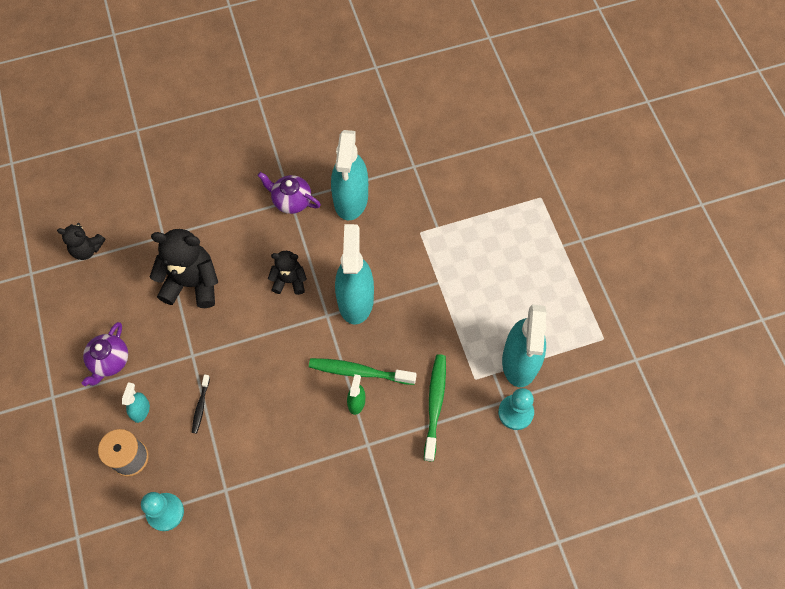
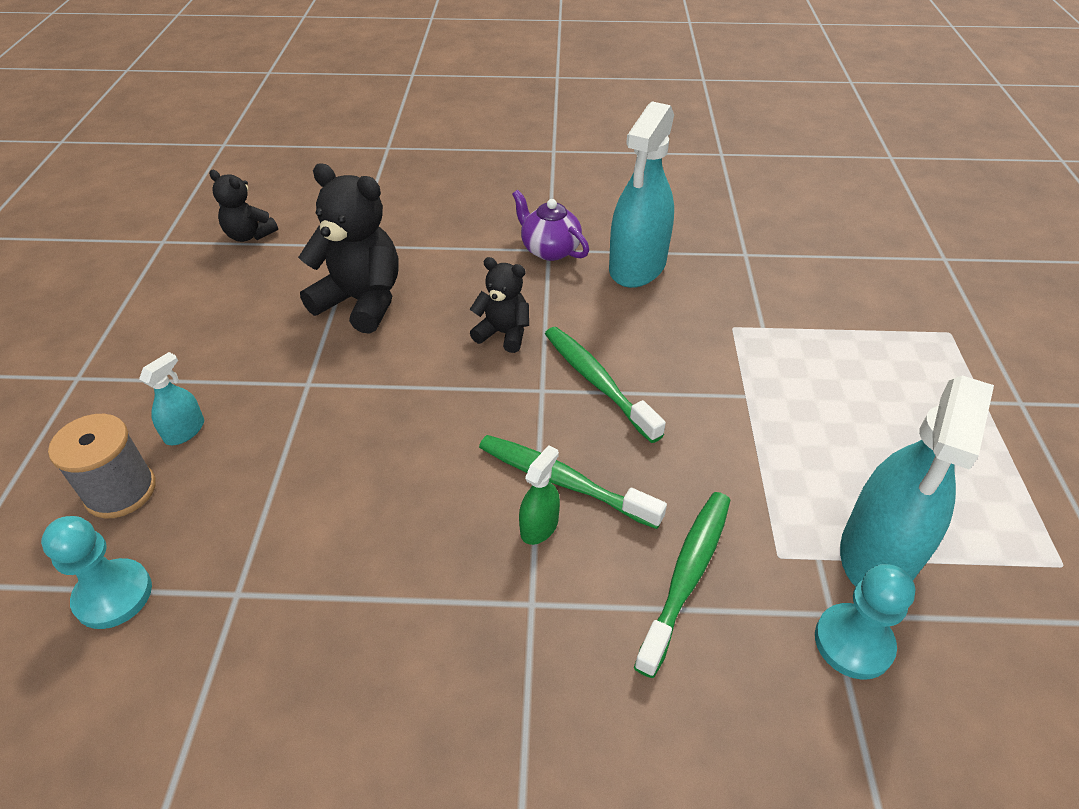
camera: 20 degrees right, 20 degrees down
purple teapot [82,322,128,386] -> none
black toothbrush [192,375,210,434] -> none
turquoise spray bottle [335,224,374,325] -> green toothbrush [545,327,666,443]

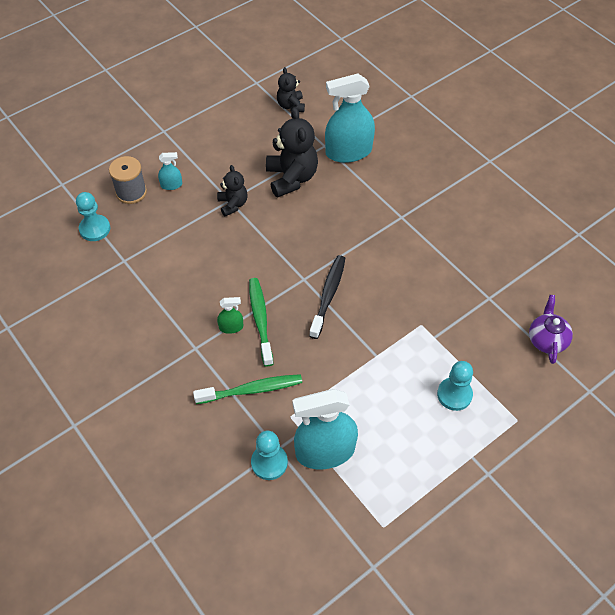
camera: 50 degrees right, 10 degrees up
black teddy bear [470,257,529,353] -> black teddy bear moved to [217,165,248,216]
purple teapot [512,190,589,261] -> purple teapot moved to [529,295,573,364]
green toothbrush [545,327,666,443] -> black toothbrush [309,255,345,339]
turquoise spray bottle [609,101,674,288] -> turquoise spray bottle moved to [325,74,375,163]
none -> turquoise pawn [437,361,473,411]

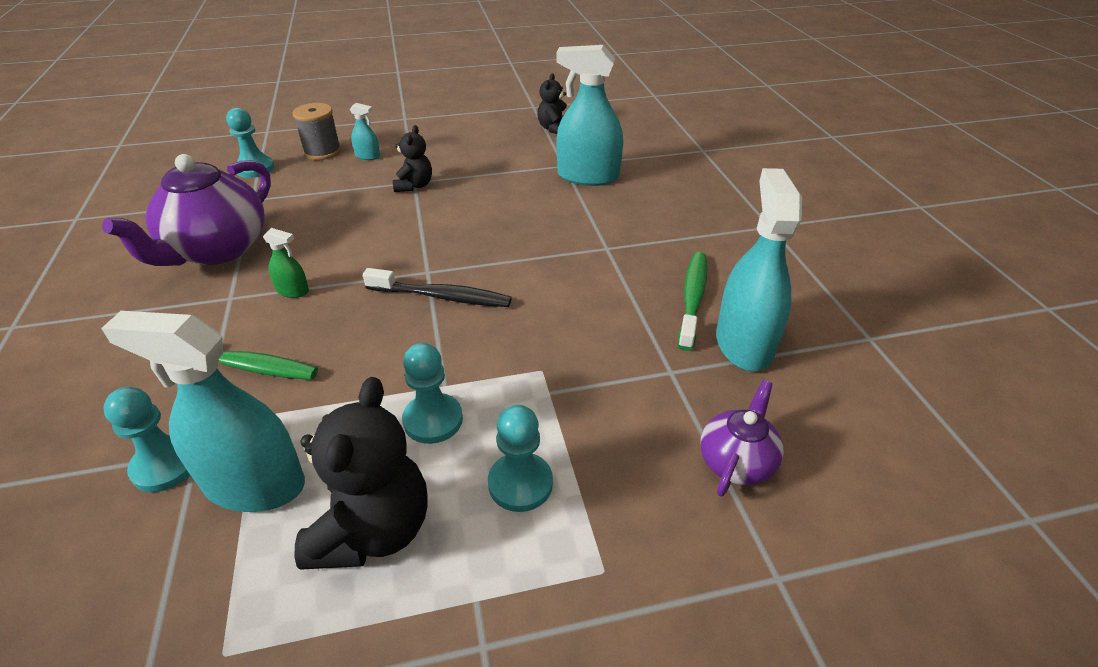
camera: 25 degrees right, 15 degrees down
green toothbrush [249,278,273,367] -> green toothbrush moved to [678,252,707,351]
black teddy bear [266,107,318,198] -> black teddy bear moved to [295,377,428,570]
black toothbrush [309,255,345,339] -> black toothbrush turned 60 degrees clockwise [363,268,512,307]
none -> purple teapot [102,154,271,266]
none -> turquoise pawn [402,343,463,444]
none -> turquoise spray bottle [716,168,802,371]

